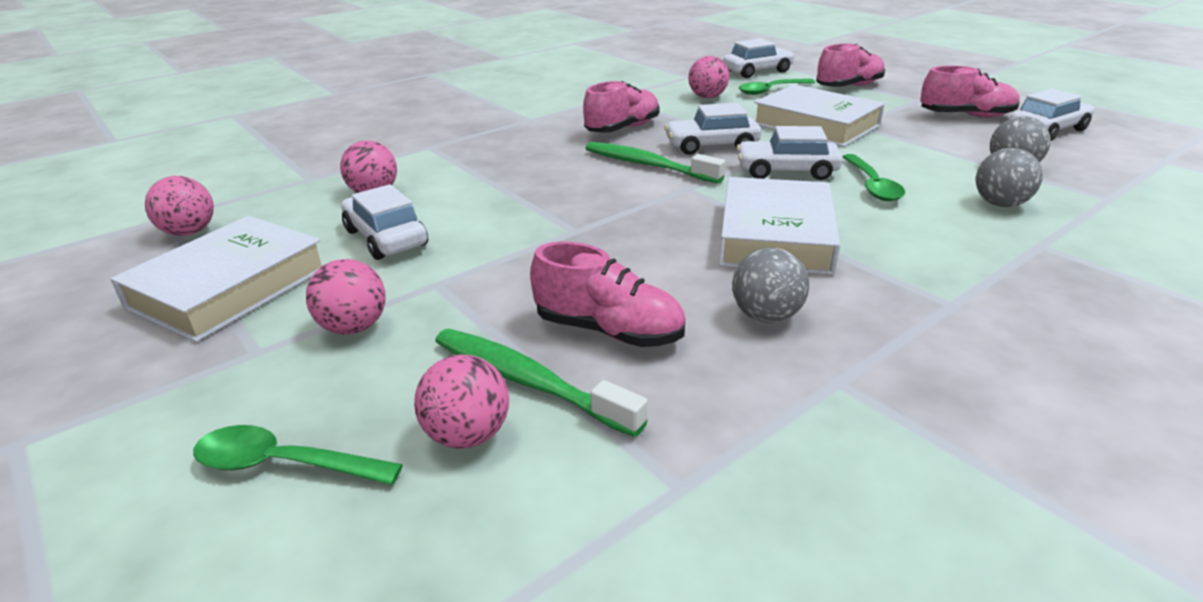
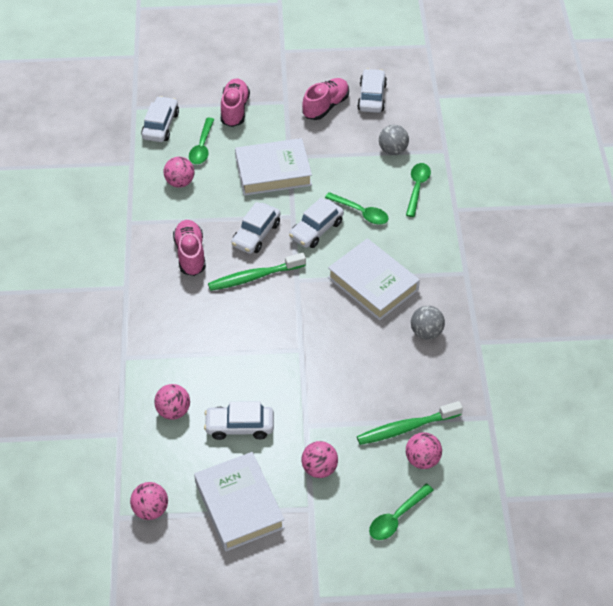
camera: 55 degrees left, 20 degrees up
pink shoe [530,242,685,347] -> none
grey ball [976,148,1043,207] -> green spoon [406,163,431,217]

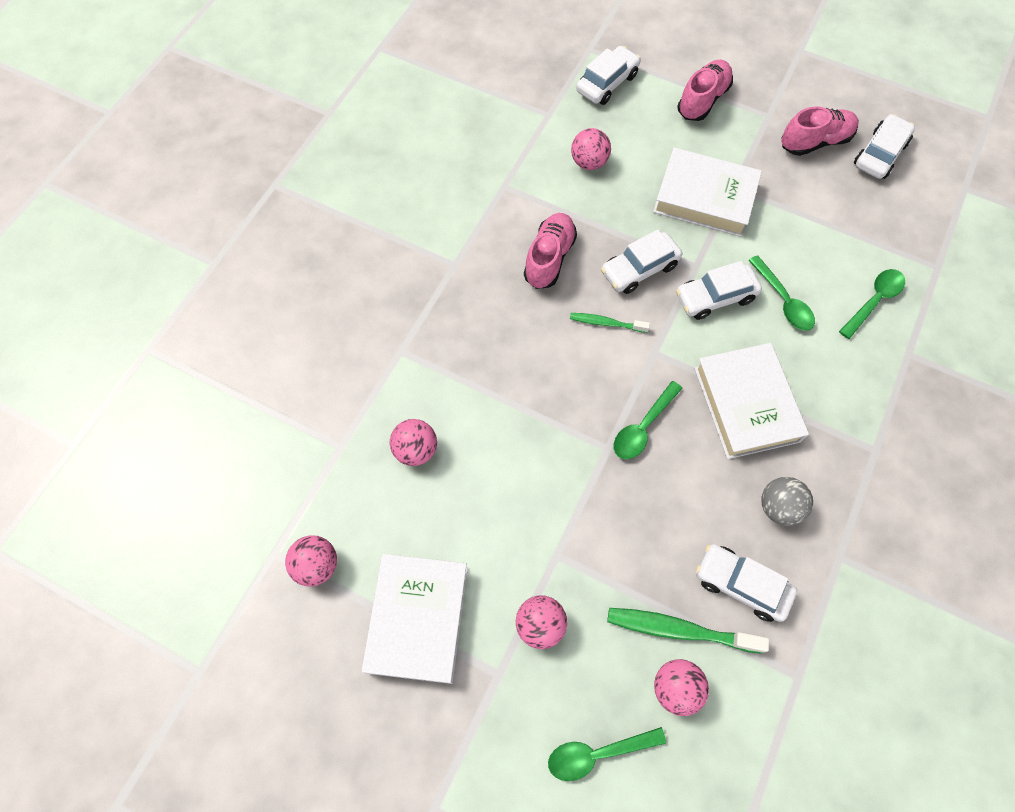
camera: 30 degrees right, 15 degrees up
green spoon [189,118,214,164] -> green spoon moved to [614,381,683,459]
white car [204,401,274,440] -> white car moved to [696,544,797,622]
green toothbrush [208,253,306,291] -> green toothbrush [570,313,650,333], size x0.60
grey ball [379,125,409,155] -> none

